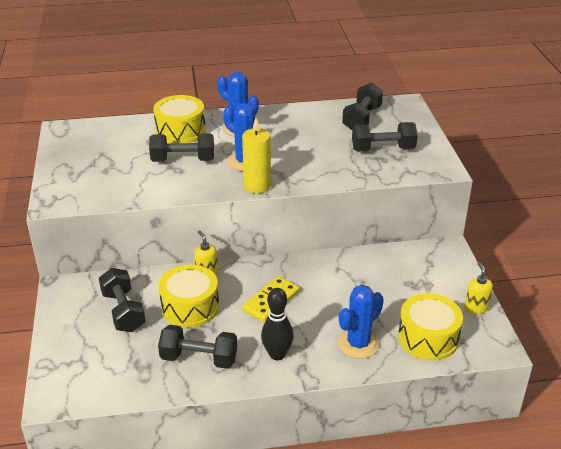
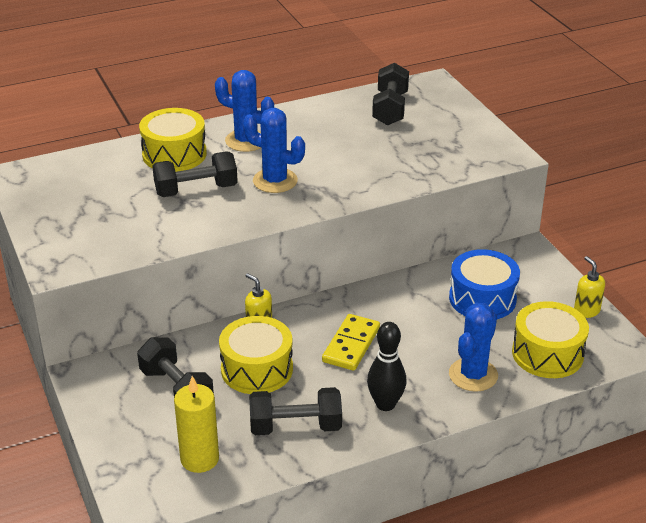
camera: 15 degrees left, 0 degrees up
yellow candle [242,118,271,194] -> yellow candle moved to [174,376,219,473]
black dumbbell [352,122,418,151] -> none
none -> blue drum [449,249,520,319]

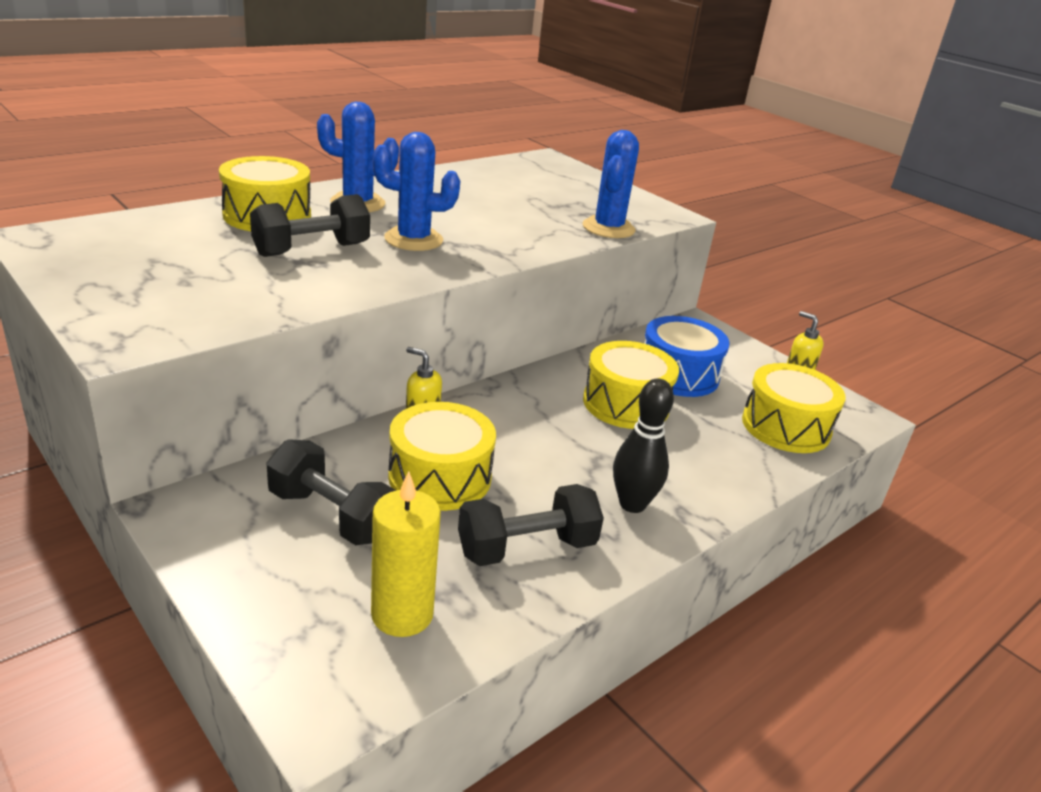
camera: 20 degrees left, 5 degrees down
yellow domino [322,314,380,371] -> none
black dumbbell [372,63,409,125] -> none
blue cactus [449,303,498,392] -> blue cactus moved to [583,130,639,238]
none -> yellow drum [583,341,679,429]

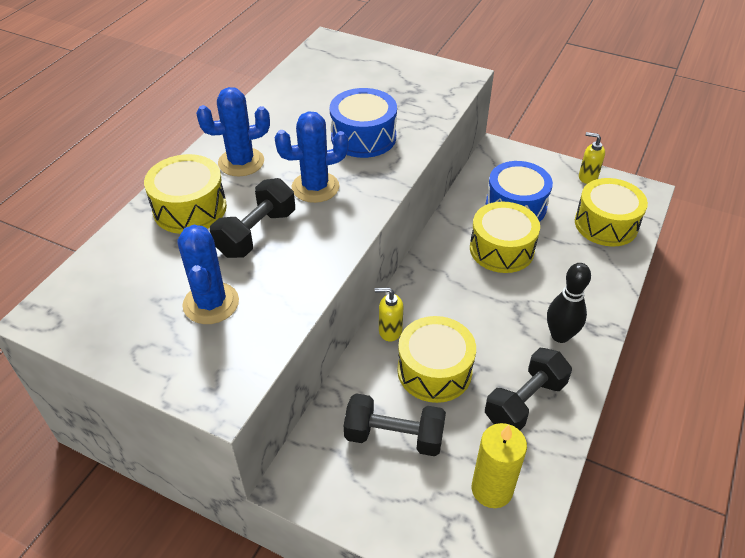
camera: 20 degrees left, 15 degrees up
blue cactus [583,130,639,238] -> blue cactus moved to [177,225,239,324]
none -> blue drum [330,88,397,158]

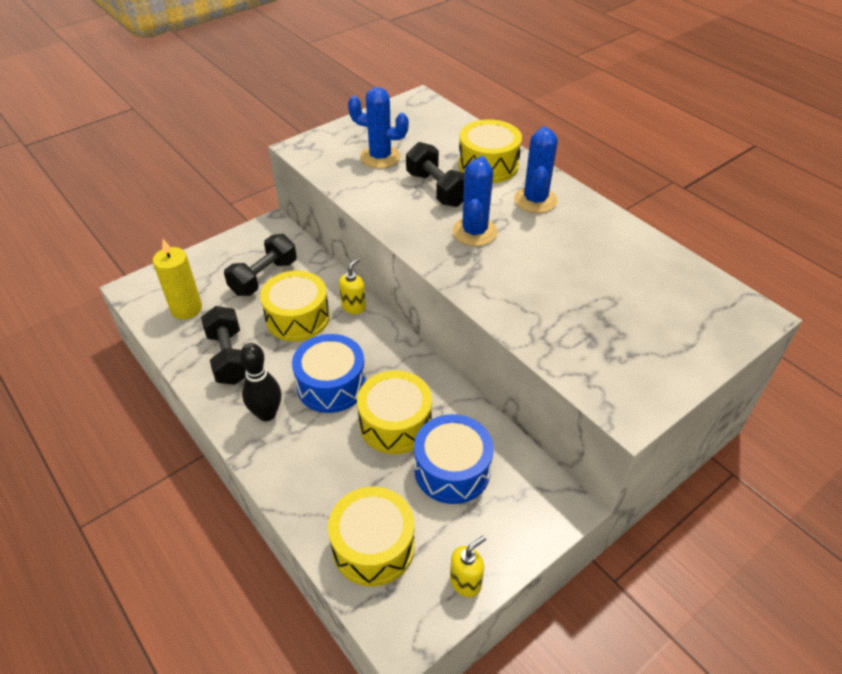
camera: 115 degrees right, 0 degrees up
blue drum [330,88,397,158] -> blue drum moved to [292,334,366,413]

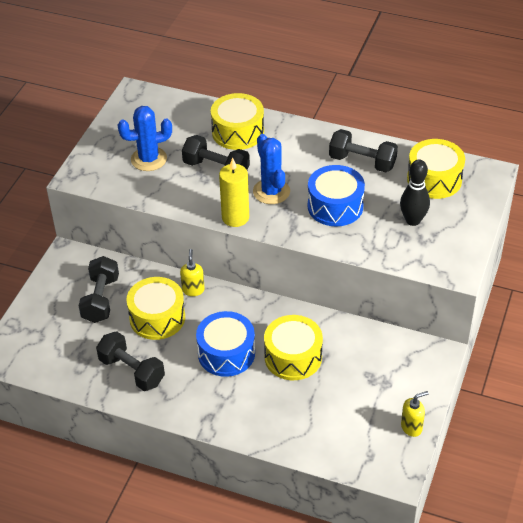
camera: 30 degrees left, 0 degrees up
yellow candle [153,239,202,319] -> yellow candle moved to [219,158,249,227]
black bowling pin [240,343,281,421] -> black bowling pin moved to [400,160,430,226]
yellow drum [328,487,415,586] -> yellow drum moved to [407,139,465,199]
blue drum [414,414,493,504] -> blue drum moved to [308,165,365,226]
yellow soap dispenser [450,536,486,597] -> yellow soap dispenser turned 45 degrees clockwise [401,391,429,437]
blue cactus [514,127,558,213] -> none
none -> black dumbbell [329,129,398,173]

